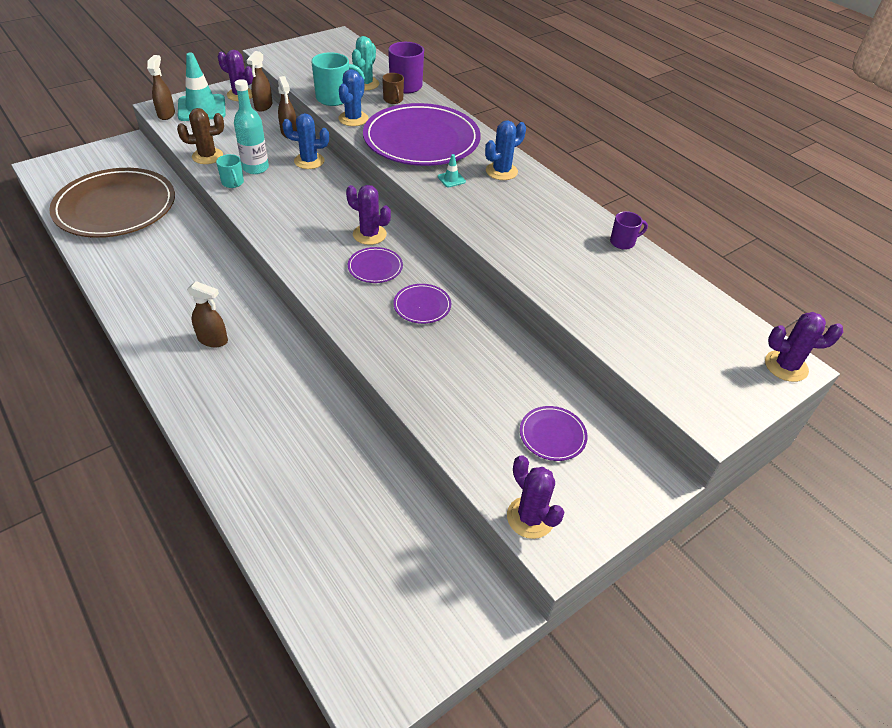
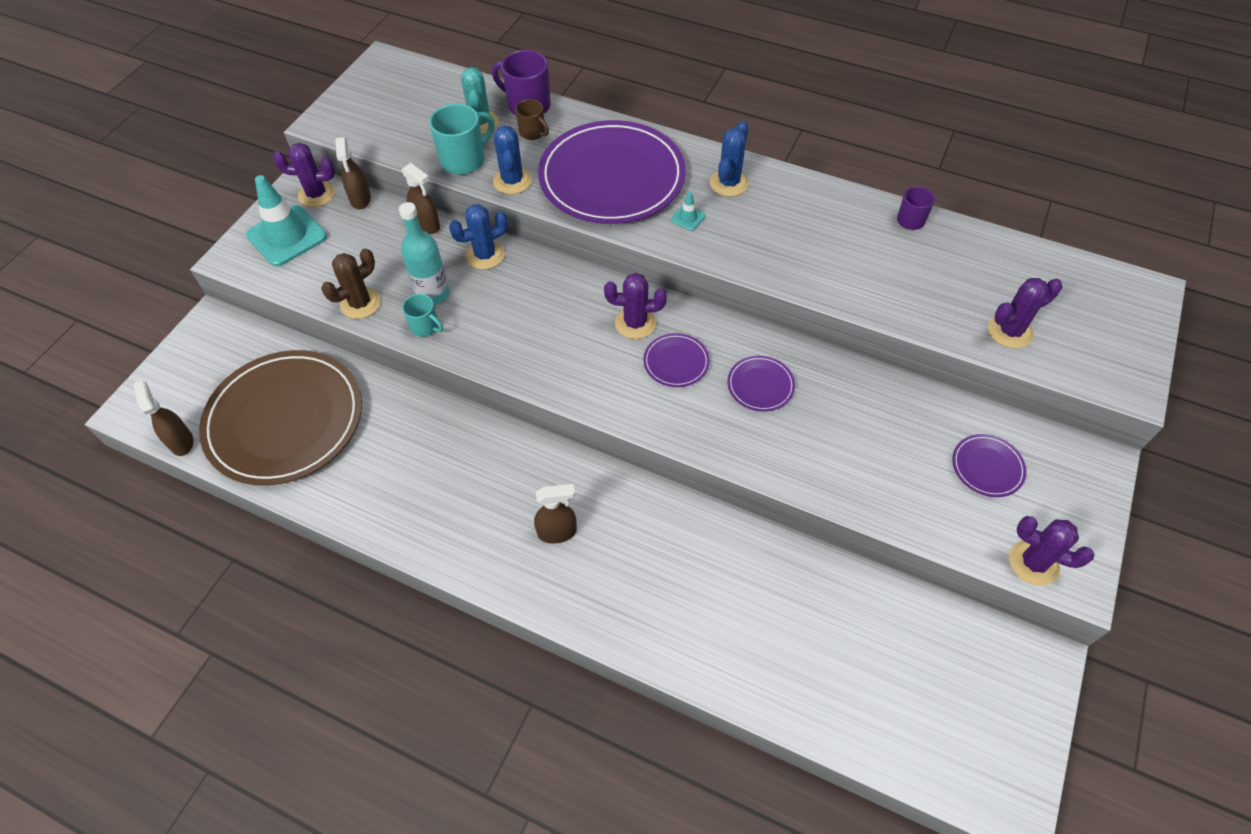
camera: 25 degrees left, 10 degrees up
brown spray bottle [147,55,175,120] -> brown spray bottle moved to [133,380,193,456]
purple cactus [765,312,843,382] -> purple cactus moved to [988,278,1062,349]

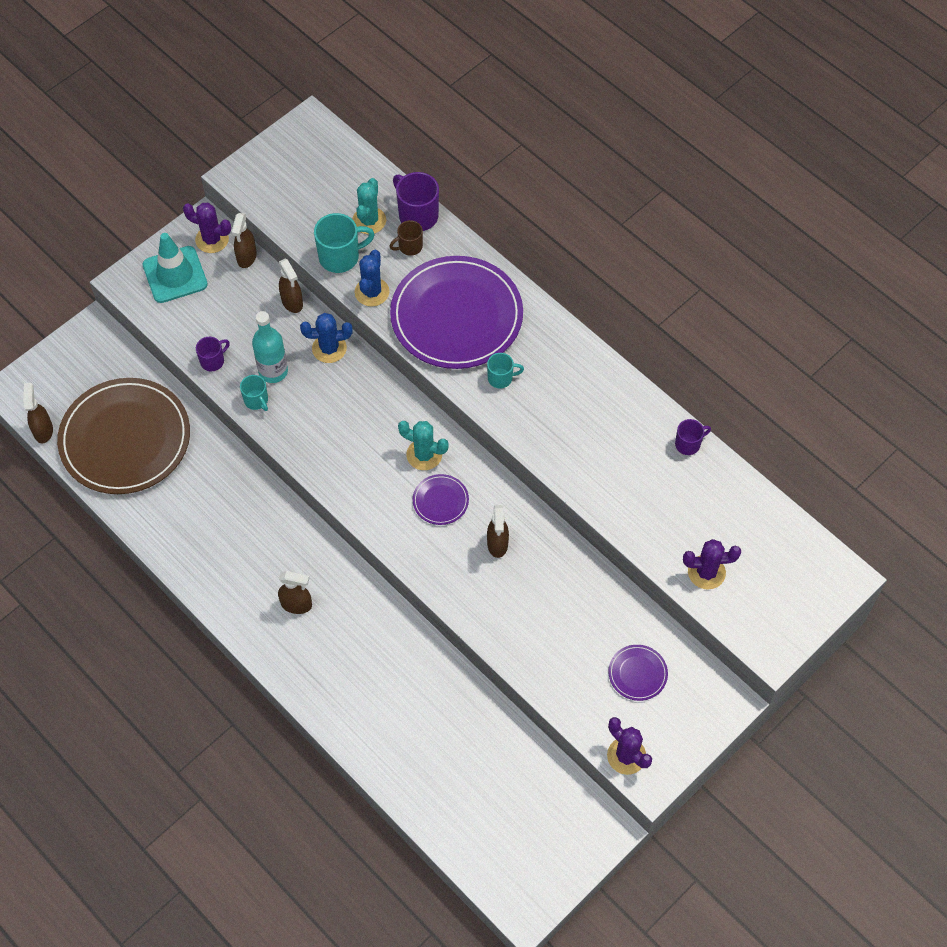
camera: 20 degrees right, 5 degrees up
brown cactus [322,249,381,319] -> purple mug [196,337,230,372]
brown mug [515,99,549,140] -> brown mug turned 90 degrees clockwise [389,220,423,256]
purple cactus [604,273,667,339] -> turquoise cactus [398,421,449,470]
turquoise traffic cone [671,192,706,231] -> turquoise mug [487,353,524,388]
blue cactus [710,121,749,196] -> none
purple plate [727,356,795,412] -> brown spray bottle [487,505,509,558]

